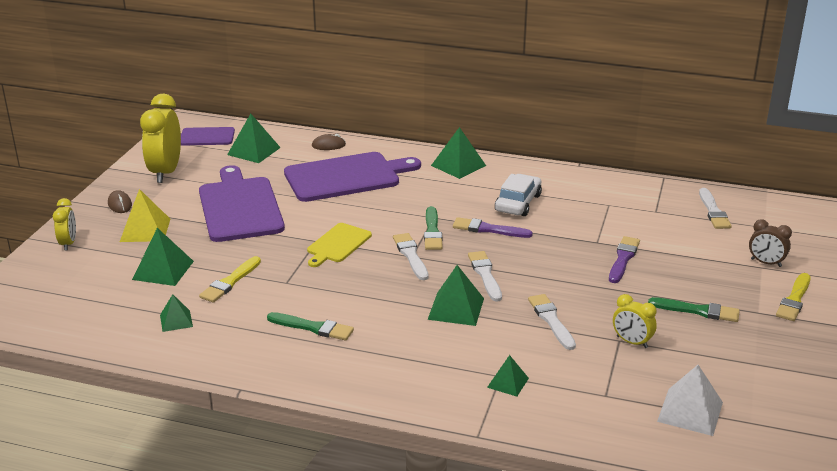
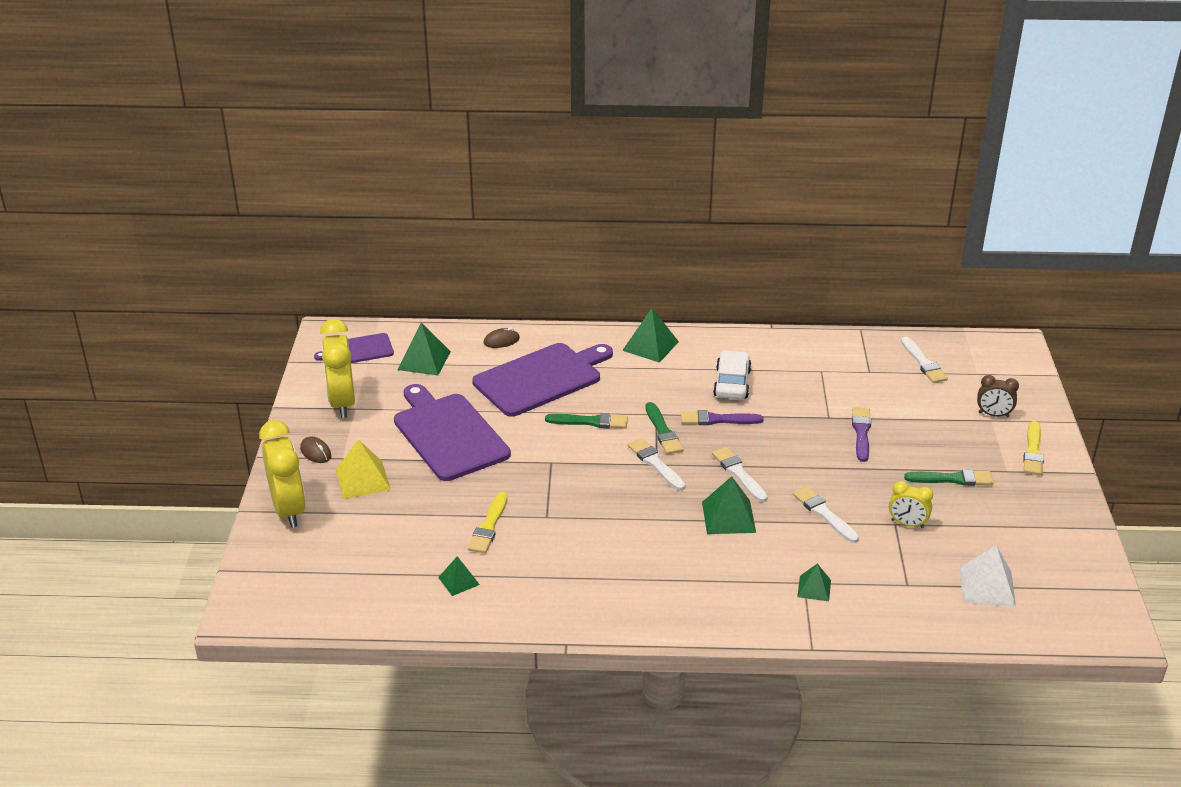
camera: 15 degrees left, 5 degrees up
yellow clock [53,198,76,251] -> yellow clock [259,420,306,528], size x1.89
green pyramid [132,228,194,286] -> none
green brush [267,312,354,341] -> green brush moved to [545,413,628,428]
yellow cutting board [307,223,372,267] -> none

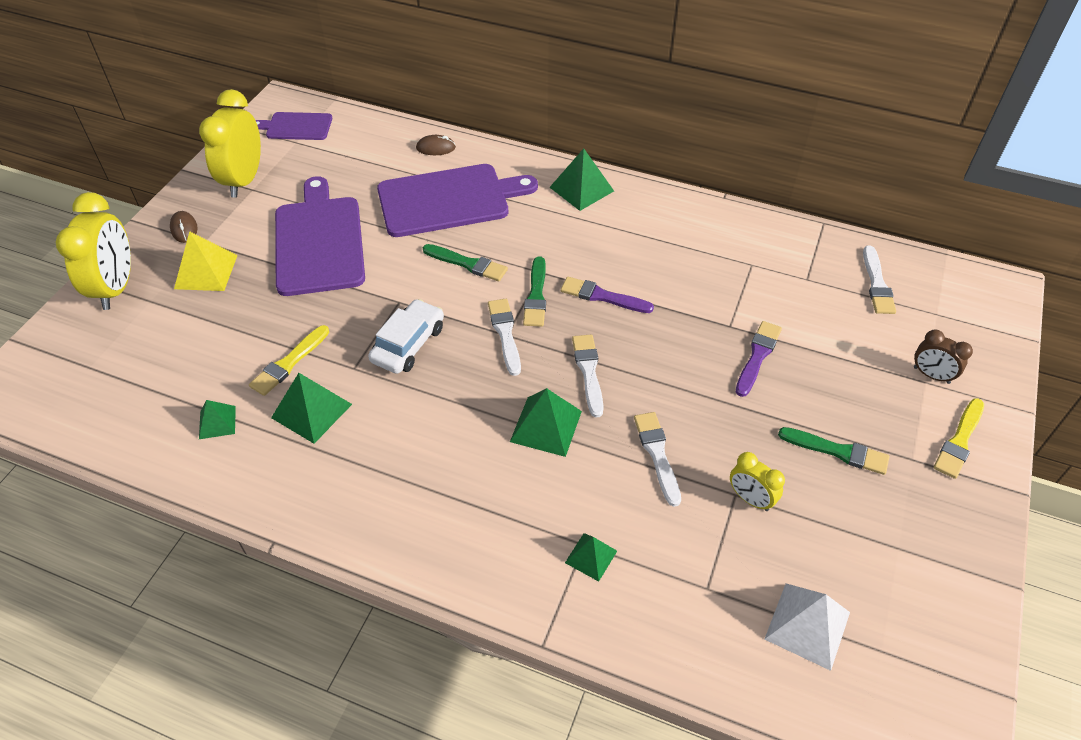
camera: 20 degrees right, 15 degrees up
green pyramid [397,322,451,375] -> green pyramid moved to [271,373,352,444]
white car [713,350,752,399] -> white car moved to [368,299,444,374]

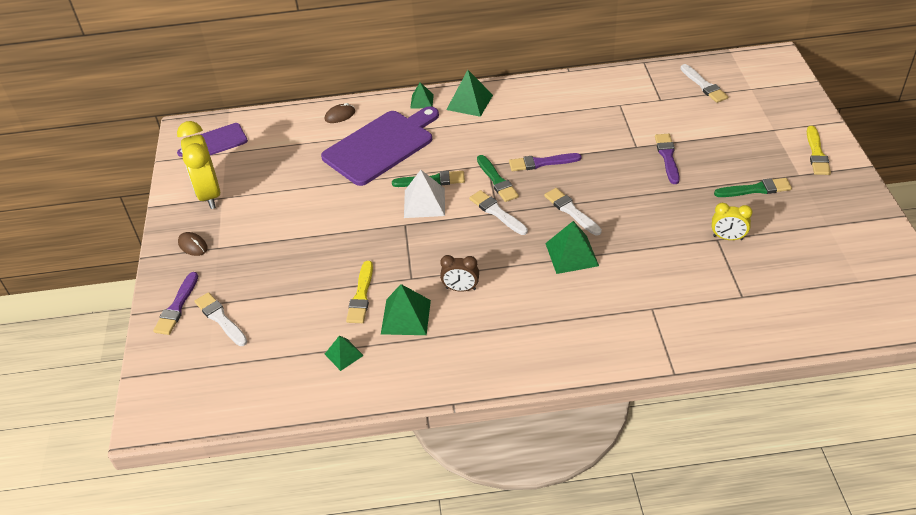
camera: 25 degrees left, 5 degrees down
yellow clock [56,192,131,310] -> purple brush [153,272,198,335]
yellow pyramid [174,231,238,291] -> none
purple cutting board [275,176,365,296] -> none
white car [368,299,444,374] -> none
green pyramid [565,533,617,582] -> green pyramid moved to [410,82,434,109]
white brush [634,412,681,507] -> white brush moved to [194,292,248,346]
white pyramid [765,583,850,671] -> white pyramid moved to [404,170,445,218]
brown clock [914,329,973,384] -> brown clock moved to [440,255,479,292]

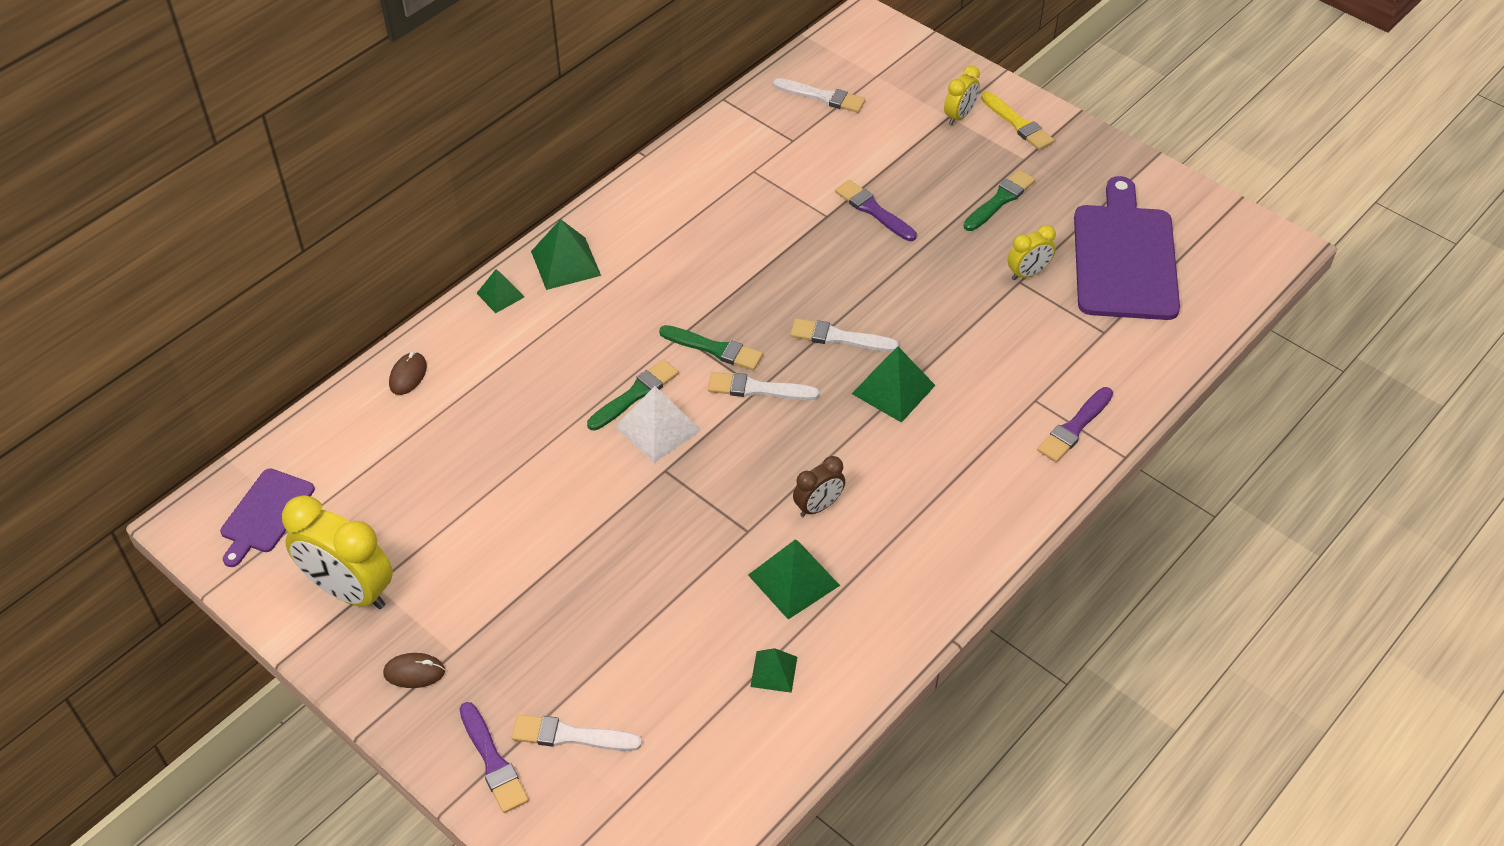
camera: 45 degrees left, 5 degrees up
purple cutting board [321,106,439,186] -> purple cutting board moved to [1074,176,1180,320]
yellow brush [346,261,373,323] -> none
purple brush [509,153,582,171] -> purple brush moved to [1037,387,1113,462]
none -> yellow clock [944,66,980,125]

